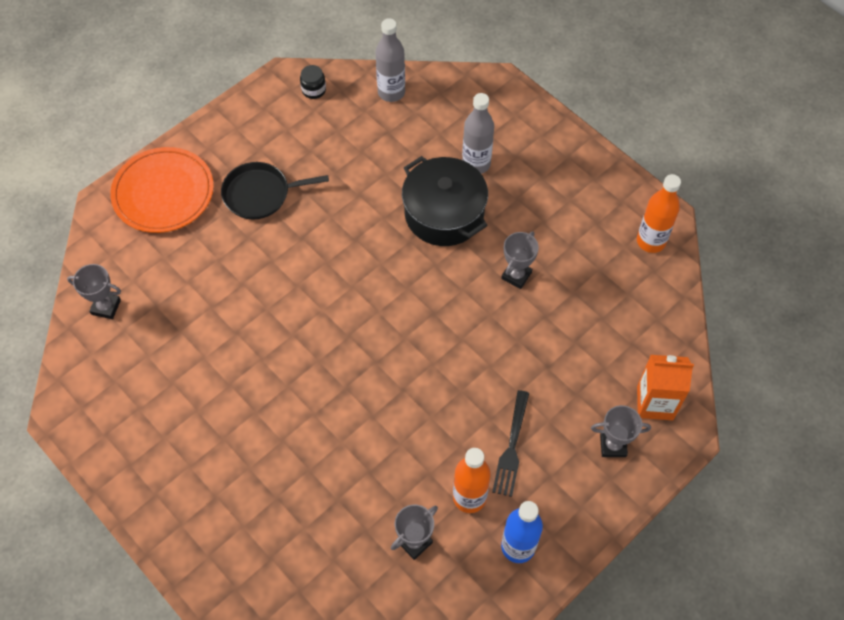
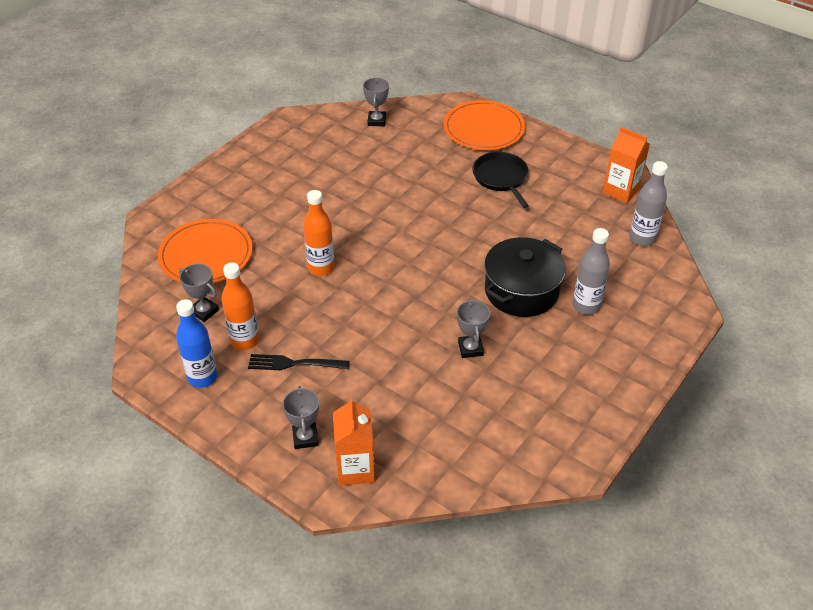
camera: 80 degrees right, 15 degrees down
black jar [300,65,326,99] -> orange carton [603,127,650,203]
grey trophy [501,231,539,289] -> grey trophy turned 60 degrees clockwise [457,299,490,358]
orange bottle [637,174,681,253] -> orange bottle moved to [303,190,335,276]
none -> orange plate [158,219,253,283]

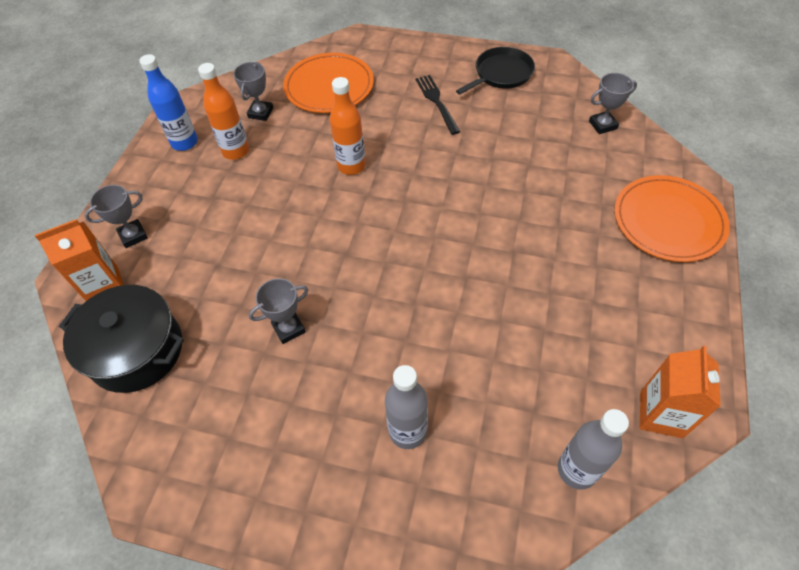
camera: 70 degrees right, 10 degrees up
black fork [248,354,350,370] -> black fork moved to [416,75,460,135]
black pan [472,152,529,208] -> black pan moved to [456,47,535,95]
black pot [484,237,566,317] -> black pot moved to [59,285,184,393]

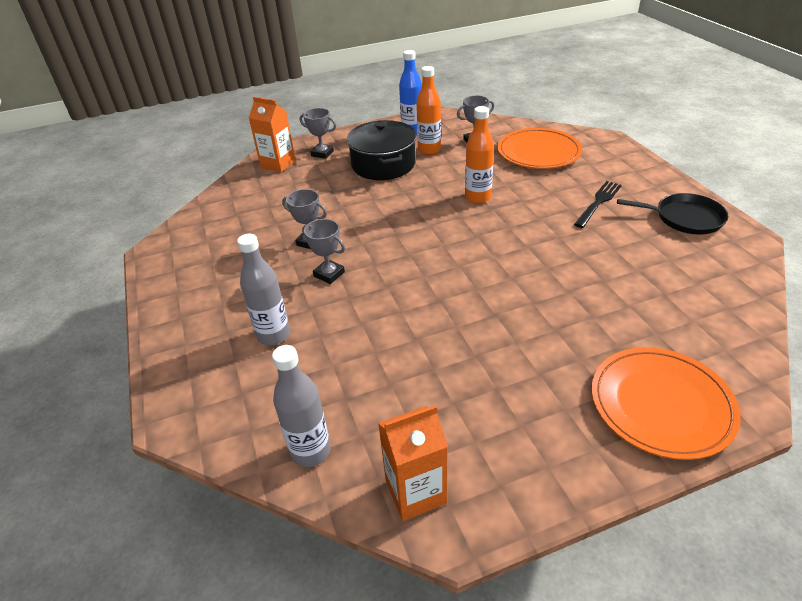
camera: 55 degrees right, 15 degrees down
black pot [59,285,184,393] -> black pot moved to [346,120,416,180]
grey trophy [589,73,637,134] -> grey trophy moved to [302,219,345,284]

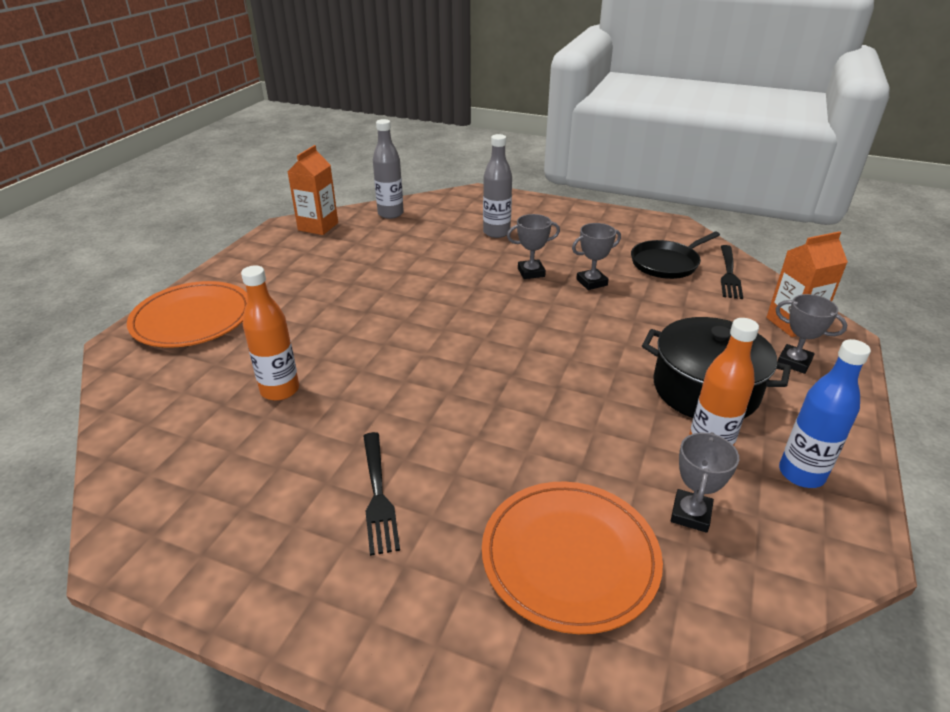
camera: 130 degrees right, 5 degrees down
grey trophy [300,108,336,159] -> grey trophy turned 60 degrees clockwise [776,294,848,374]
orange bottle [465,106,494,204] -> orange bottle moved to [241,266,299,401]
black pan [617,193,728,235] -> black pan moved to [631,232,720,279]
none -> black fork [721,245,743,299]

